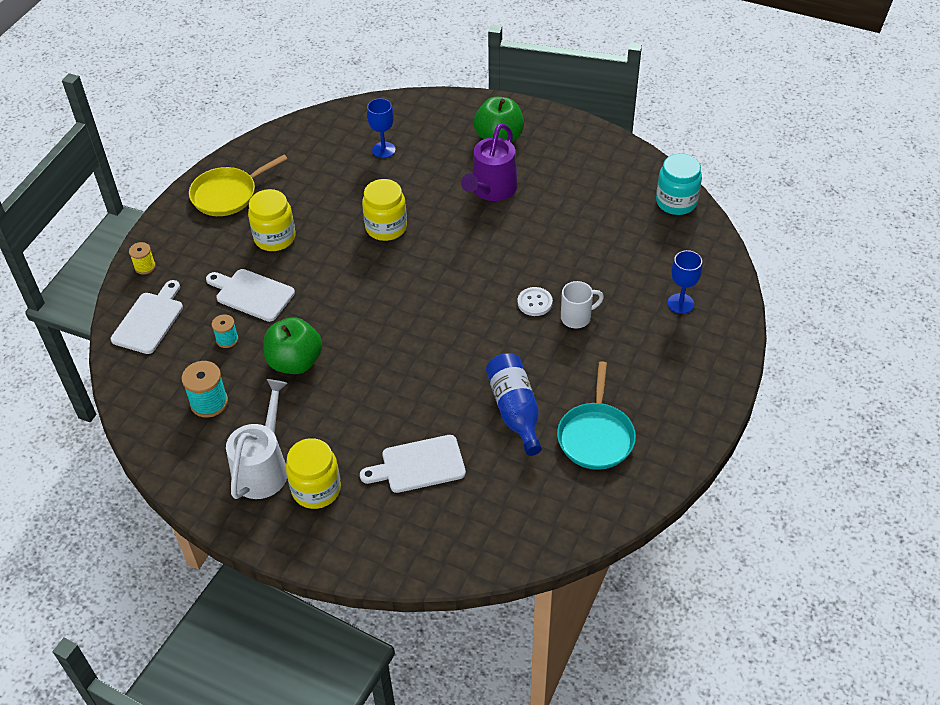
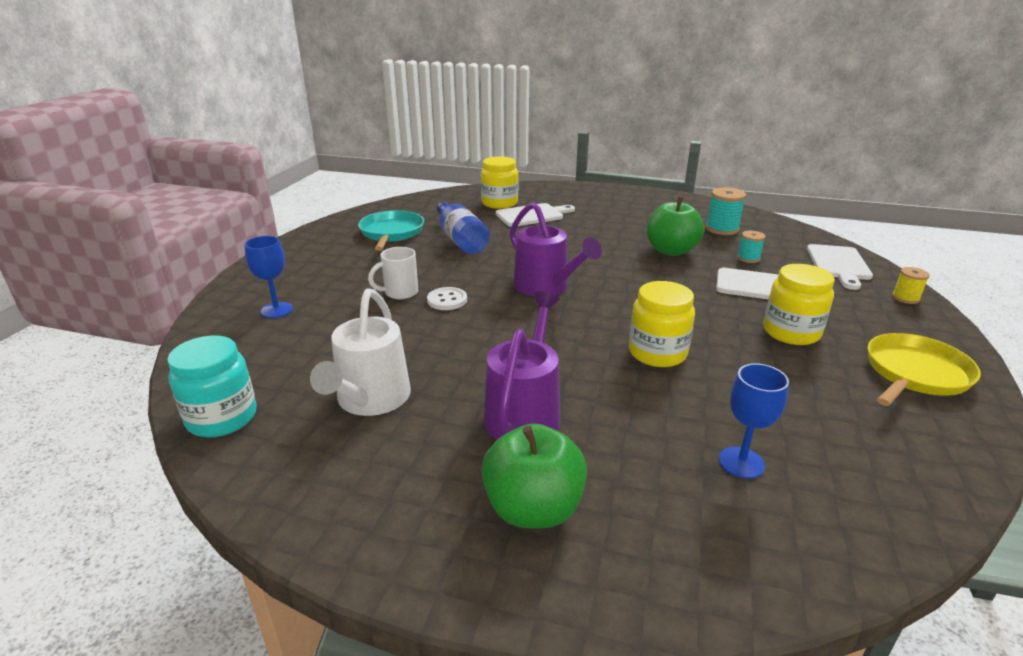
camera: 170 degrees right, 20 degrees down
white watering can [226,379,287,499] -> white watering can moved to [310,288,411,416]
yellow jar [286,438,341,509] -> yellow jar moved to [481,156,518,209]
none -> purple watering can [510,202,602,296]

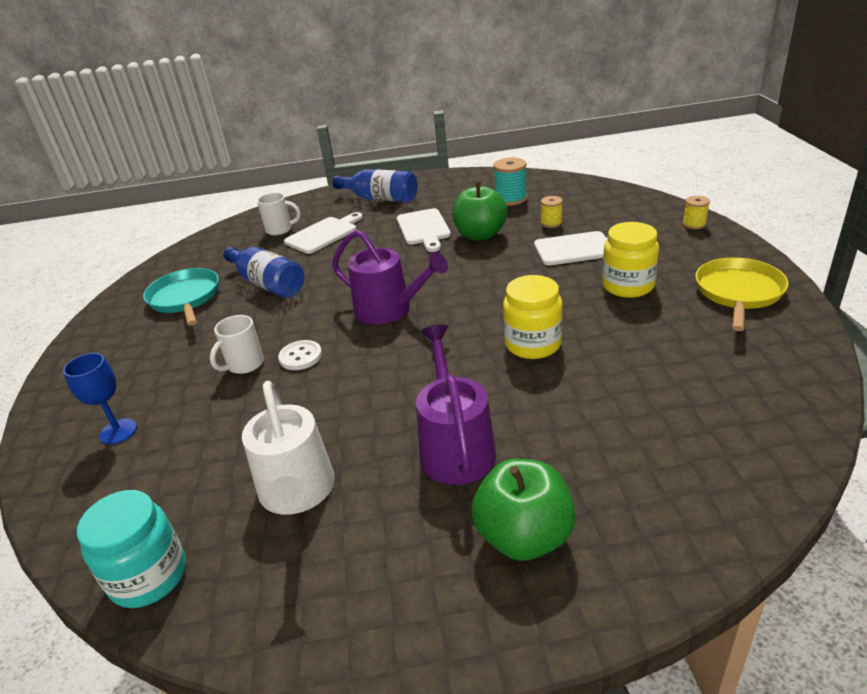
camera: 20 degrees left, 5 degrees up
yellow jar [481,156,518,209] -> white mug [257,193,301,236]
blue goblet [719,364,789,479] -> none
turquoise spool [737,231,766,263] -> yellow spool [541,196,563,228]
white cutting board [807,244,873,290] -> white cutting board moved to [397,208,451,252]
none -> blue bottle [332,169,418,202]

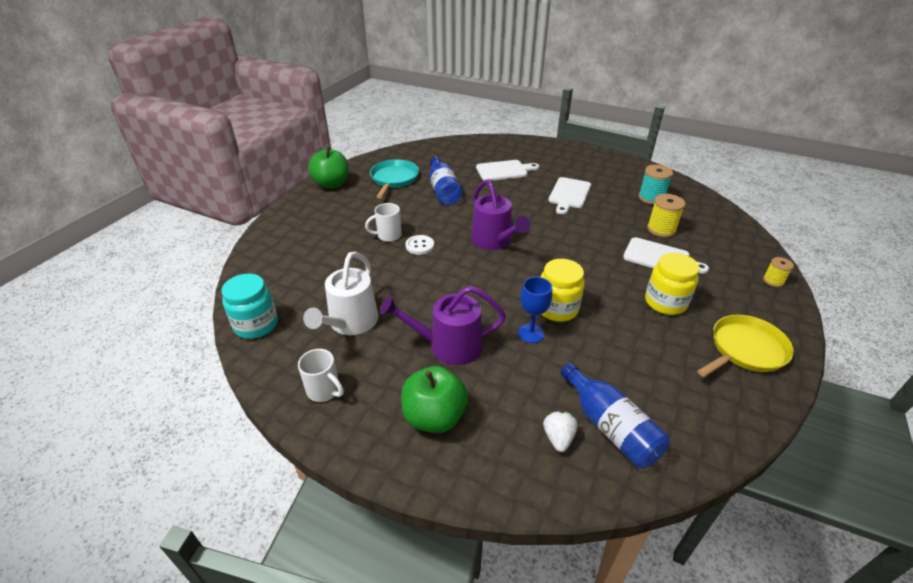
camera: 30 degrees right, 5 degrees up
blue goblet [63,353,137,445] -> blue goblet moved to [518,277,552,343]
white mug [257,193,301,236] -> white mug moved to [298,349,344,402]
blue bottle [332,169,418,202] -> blue bottle moved to [561,363,670,468]
purple watering can [416,325,496,485] -> purple watering can turned 120 degrees counterclockwise [380,286,506,365]
green apple [452,182,508,241] -> green apple moved to [308,147,349,189]
yellow spool [541,196,563,228] -> yellow spool [647,194,685,237], size x1.63
none -> white strawberry [543,411,578,452]

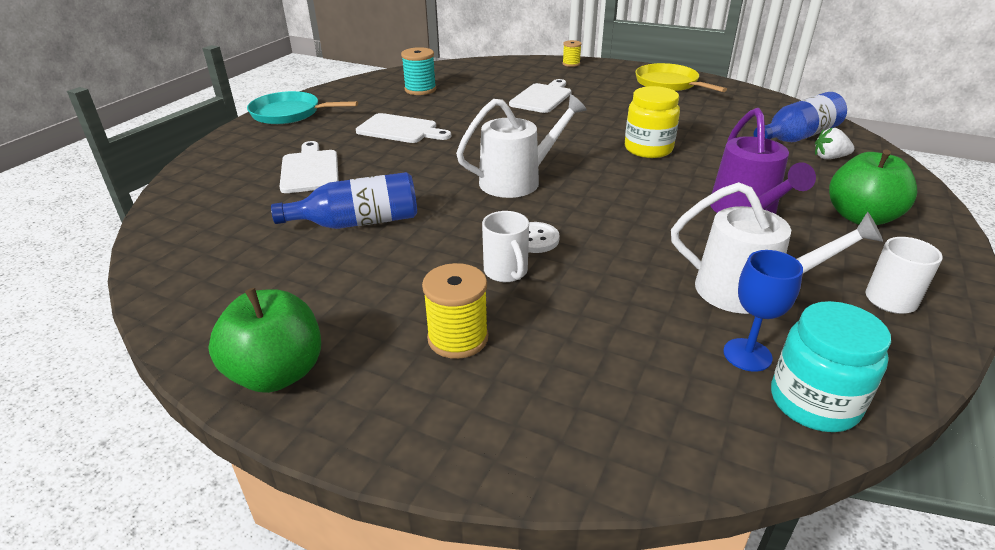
camera: 90 degrees left, 5 degrees down
turquoise pan [370,159,419,198] -> turquoise pan moved to [247,91,358,124]
purple watering can [471,179,530,250] -> white watering can [456,94,587,198]
blue goblet [518,277,552,343] -> blue goblet moved to [723,250,803,372]
yellow jar [645,253,700,315] -> none
yellow spool [647,194,685,237] -> yellow spool moved to [422,263,488,359]

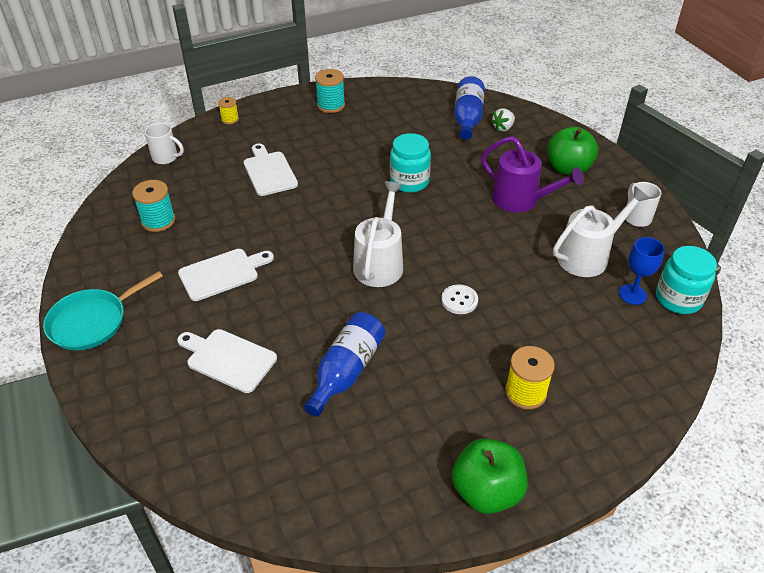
camera: 50 degrees left, 10 degrees up
white mug [482,211,529,282] -> white mug moved to [144,123,184,164]
yellow jar [625,86,680,158] -> turquoise jar [390,133,431,193]
yellow pan [635,63,727,92] -> turquoise spool [315,69,345,113]

